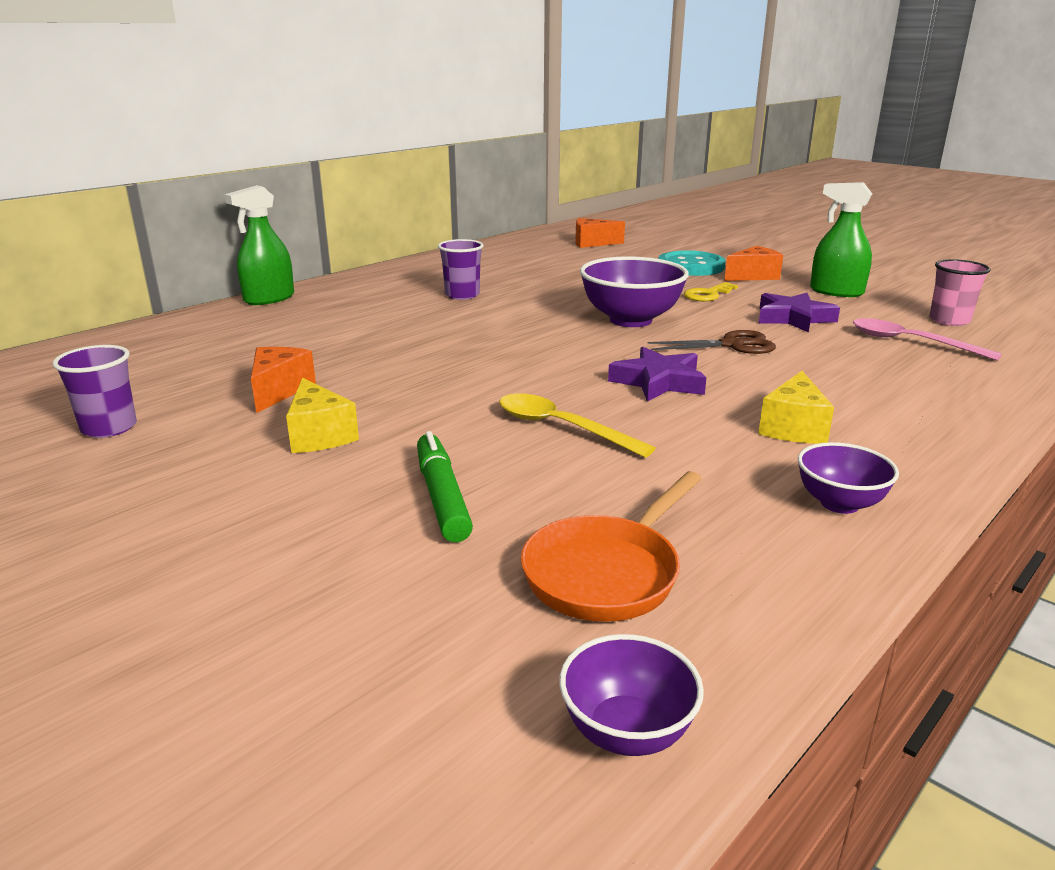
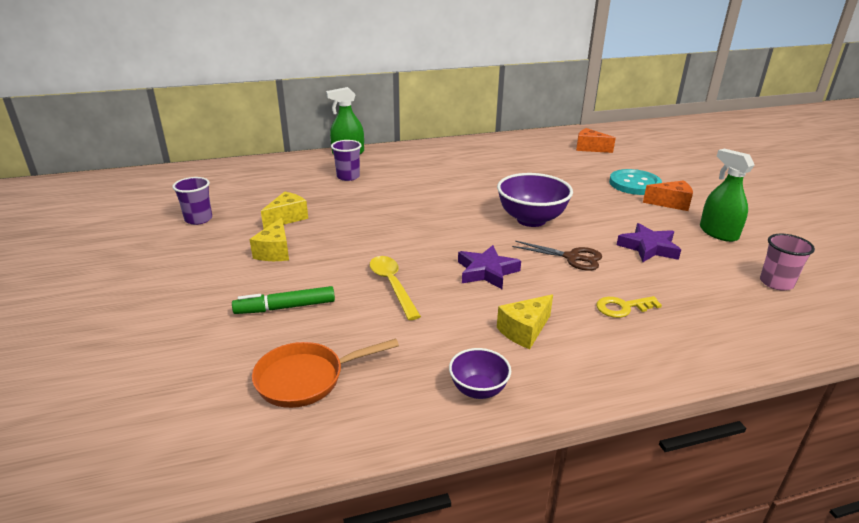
camera: 30 degrees right, 5 degrees up
orange cheese [251,347,316,413] -> yellow cheese [261,191,308,229]
green marker [417,431,473,542] -> green marker turned 120 degrees counterclockwise [232,286,335,314]
purple cup [438,239,484,300] -> purple cup moved to [331,140,361,181]
purple bowl [559,634,704,756] -> none
yellow key [684,282,738,301] -> yellow key moved to [596,296,662,318]
pink spoon [853,318,1002,361] -> none

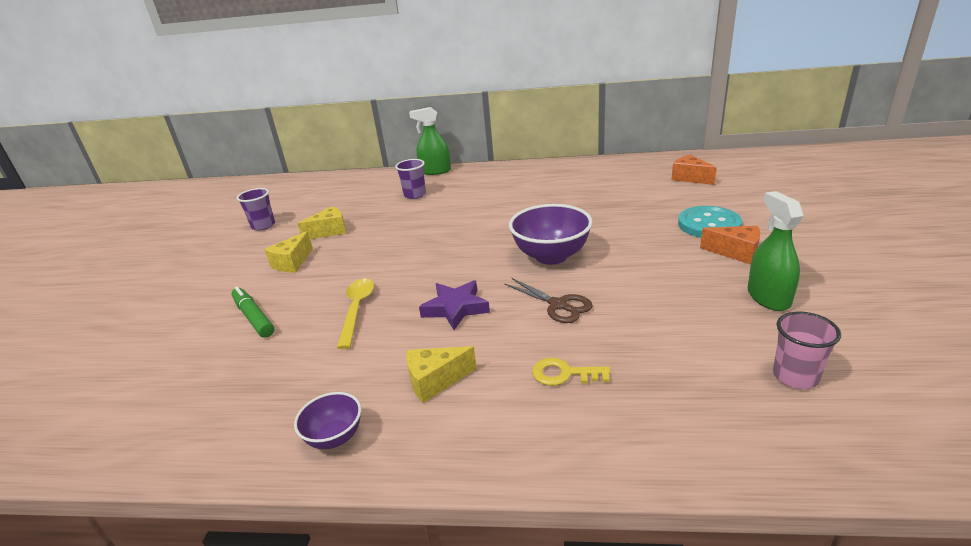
camera: 25 degrees right, 0 degrees up
green marker [232,286,335,314] -> green marker turned 45 degrees clockwise [231,287,274,338]
orange pan [252,338,399,408] -> none
purple star [617,223,681,262] -> none

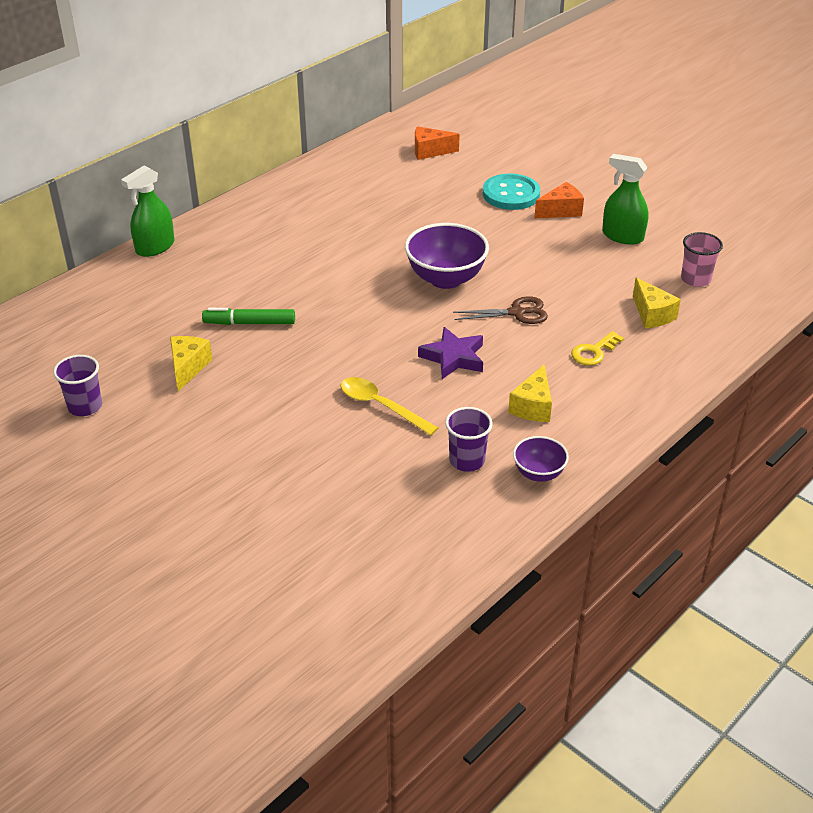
camera: 55 degrees left, 10 degrees up
green marker [231,287,274,338] -> green marker moved to [202,308,295,325]
yellow cheese [264,231,313,272] -> yellow cheese moved to [633,277,681,328]
purple cup [395,159,426,199] -> purple cup moved to [445,407,493,472]

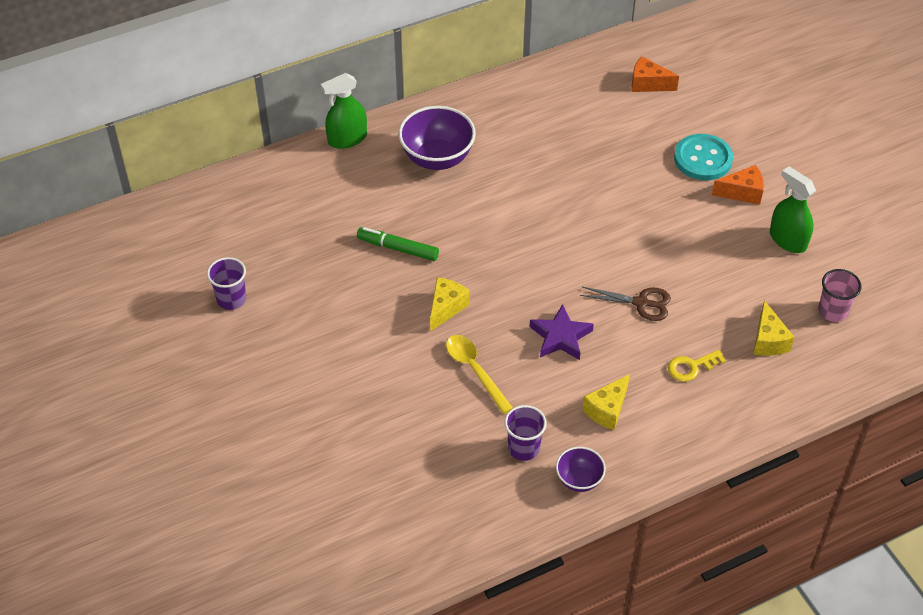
camera: 20 degrees right, 10 degrees up
yellow cheese [170,336,212,391] -> yellow cheese moved to [430,277,470,331]
purple bowl [405,223,489,289] -> purple bowl moved to [398,106,476,170]

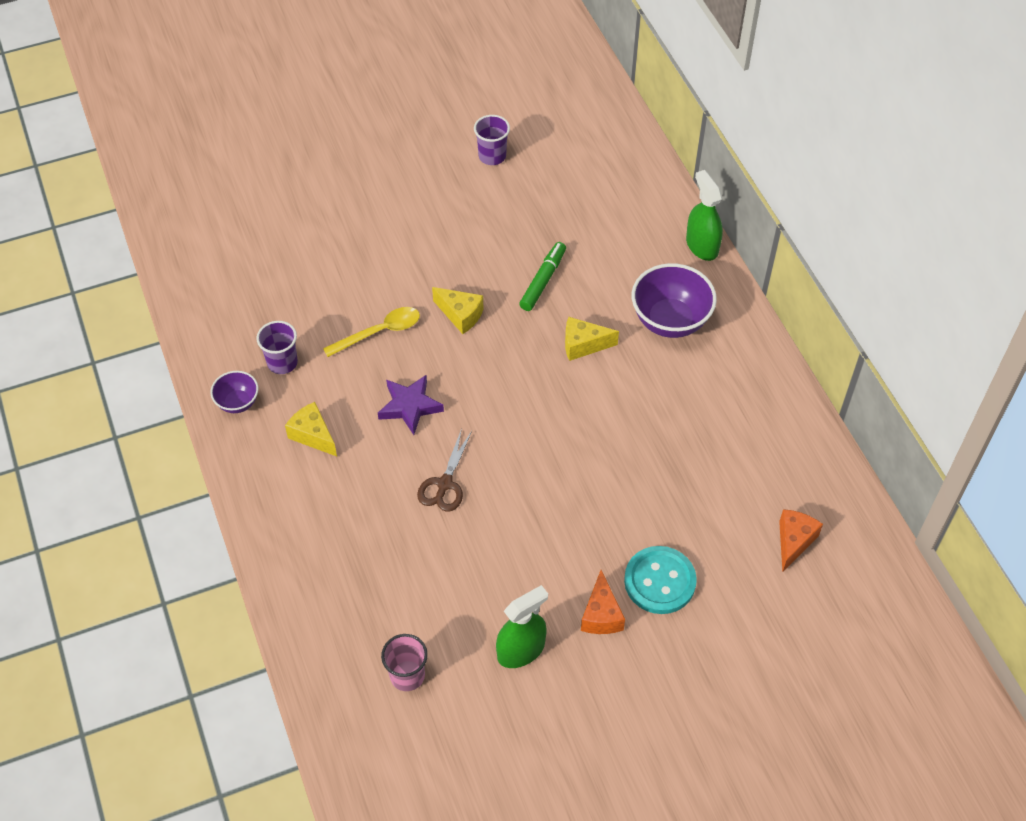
camera: 95 degrees right, 5 degrees up
yellow key [668,350,726,382] -> none
yellow cheese [753,300,795,356] -> yellow cheese moved to [565,317,619,361]

